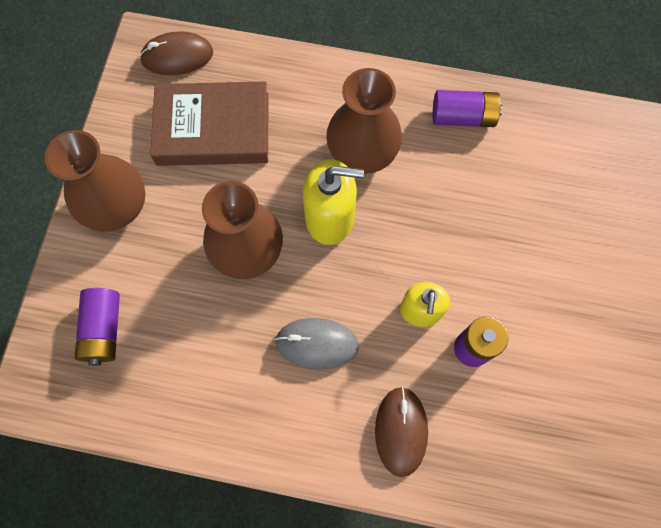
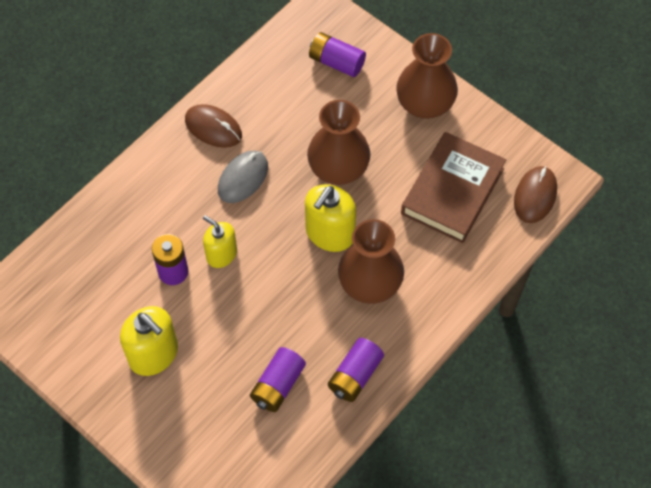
camera: 120 degrees right, 10 degrees down
brown mouse [375,386,428,477] -> brown mouse moved to [185,104,242,148]
none -> yellow soap dispenser [120,306,178,376]
none -> purple battery [250,347,306,412]

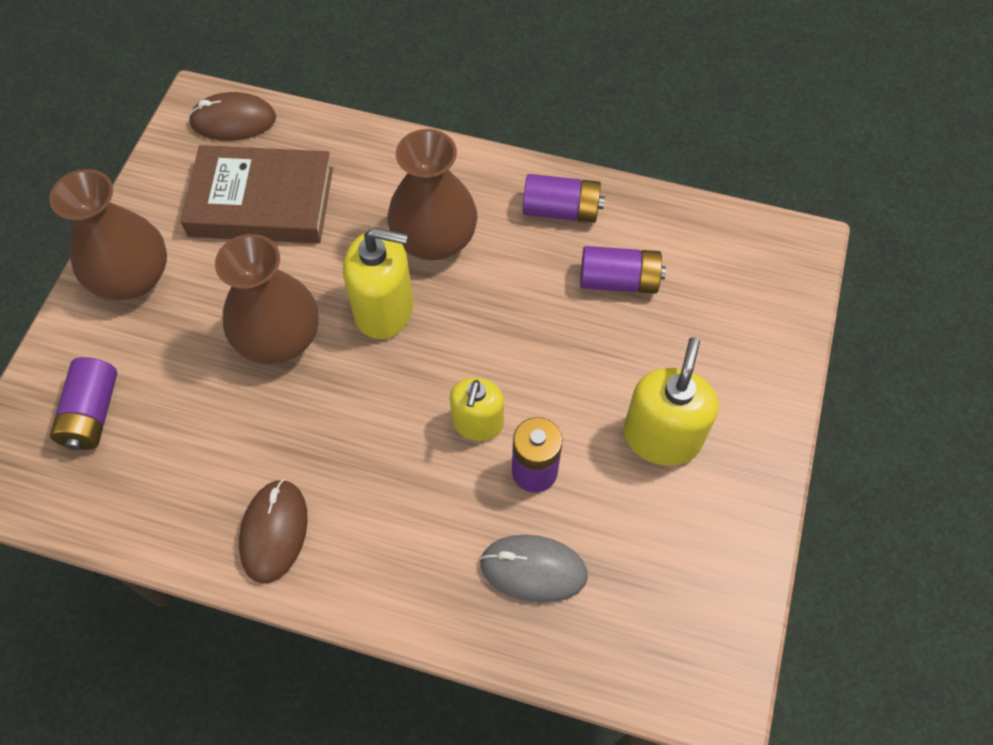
camera: 115 degrees left, 0 degrees up
grey mouse [218,151,268,203] -> grey mouse moved to [480,535,588,603]

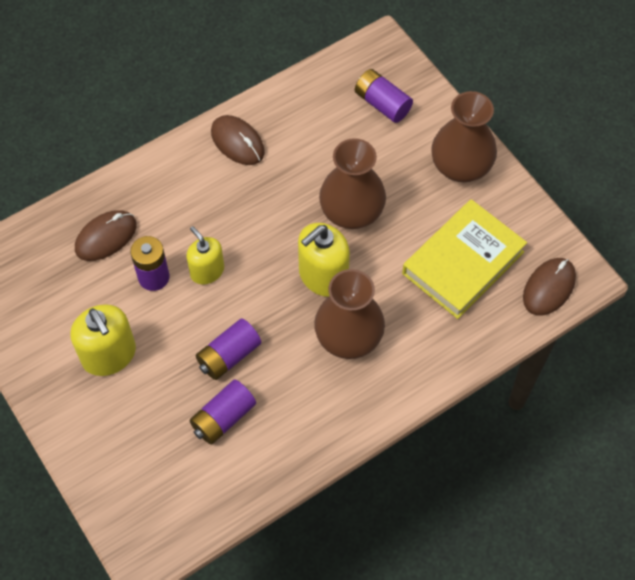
camera: 130 degrees right, 0 degrees up
brown book [180,145,333,243] -> yellow book [402,199,527,319]
grey mouse [480,535,588,603] -> brown mouse [75,210,137,261]
purple battery [523,174,605,223] -> purple battery moved to [196,319,261,380]

